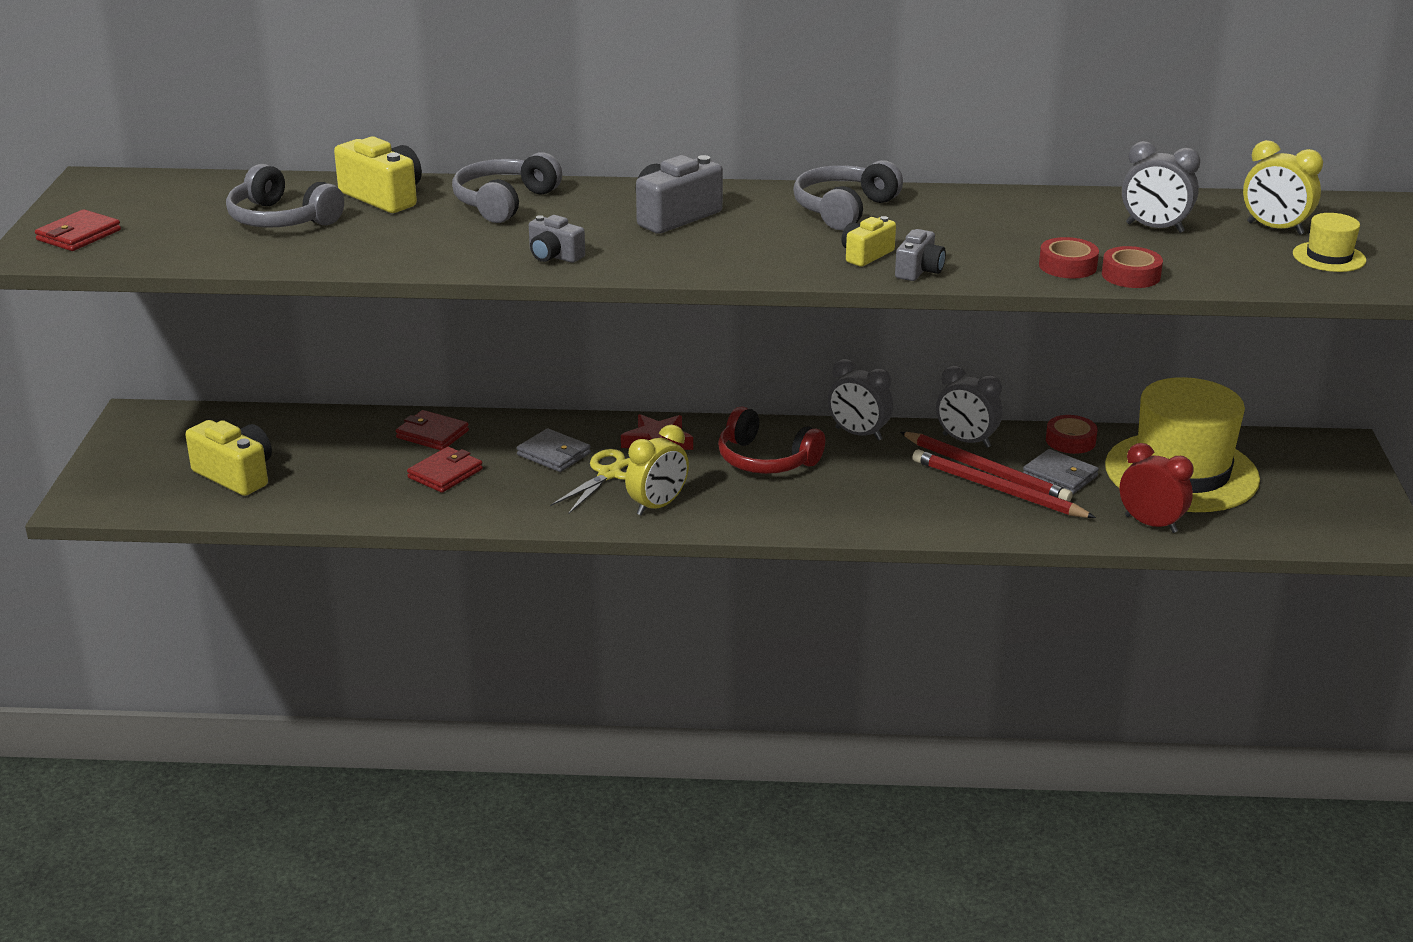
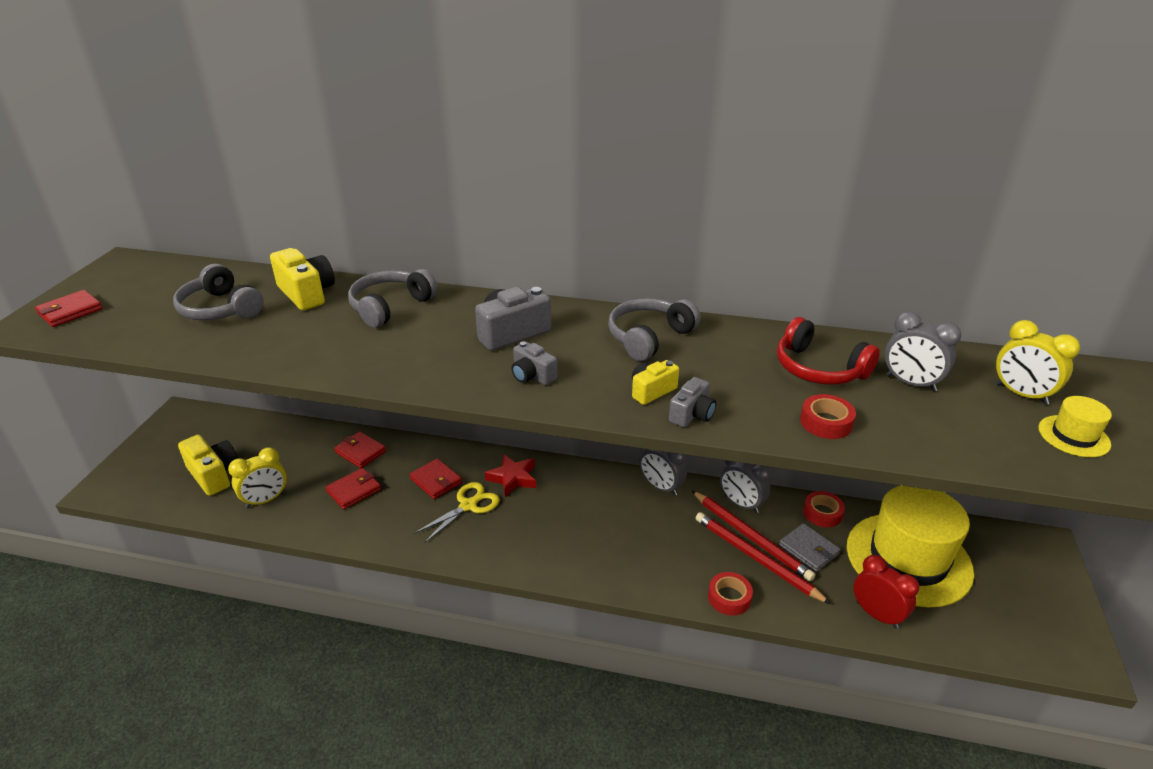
camera: 10 degrees right, 5 degrees up
grey wallet [517,428,591,472] -> red wallet [409,458,462,499]
grey camera [529,215,585,263] -> grey camera moved to [512,341,557,385]
yellow clock [625,424,689,516] -> yellow clock moved to [228,447,287,508]
red headphones [718,406,825,474] -> red headphones moved to [777,317,880,385]
red tape [1102,246,1163,288] -> red tape moved to [708,572,753,616]

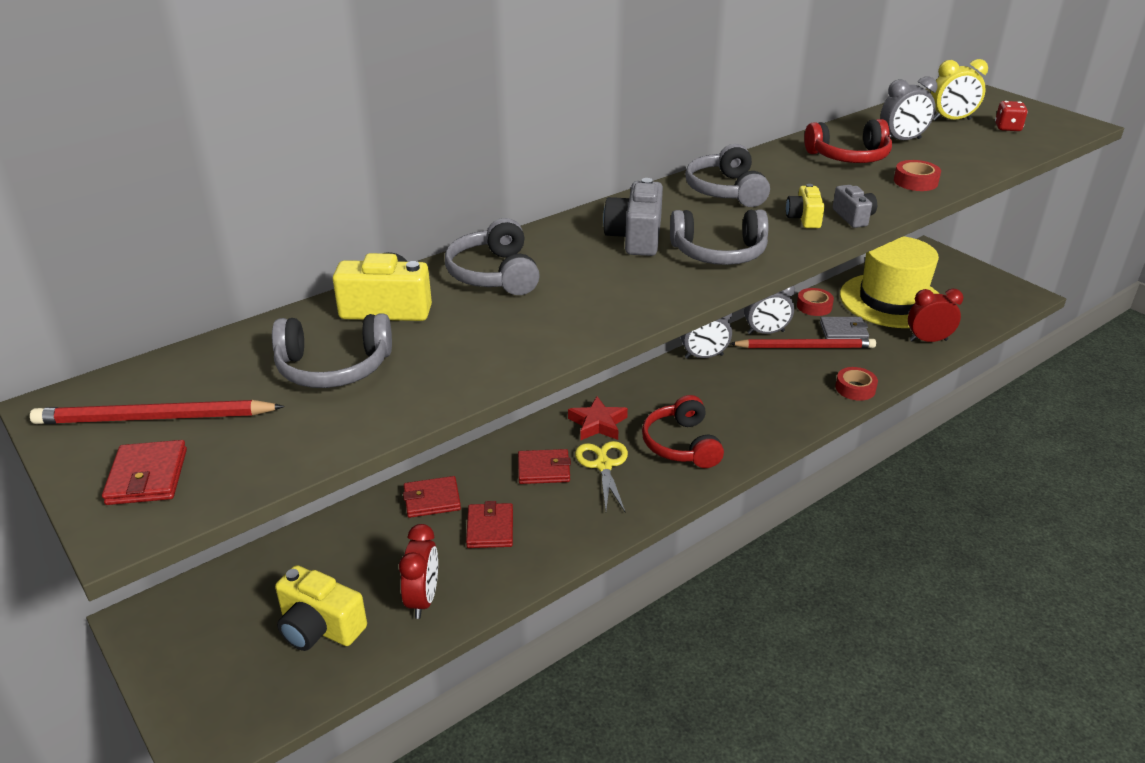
camera: 50 degrees left, 0 degrees up
yellow camera [178,434,238,496] -> yellow camera turned 150 degrees counterclockwise [275,565,367,651]
yellow clock [228,447,287,508] -> red clock [399,524,438,619]
grey camera [512,341,557,385] -> grey headphones [670,209,768,265]
red pencil [696,512,831,604] -> red pencil moved to [30,400,285,424]
yellow hat [1038,396,1112,457] -> red dice [995,101,1028,131]
none -> red headphones [642,395,724,468]

